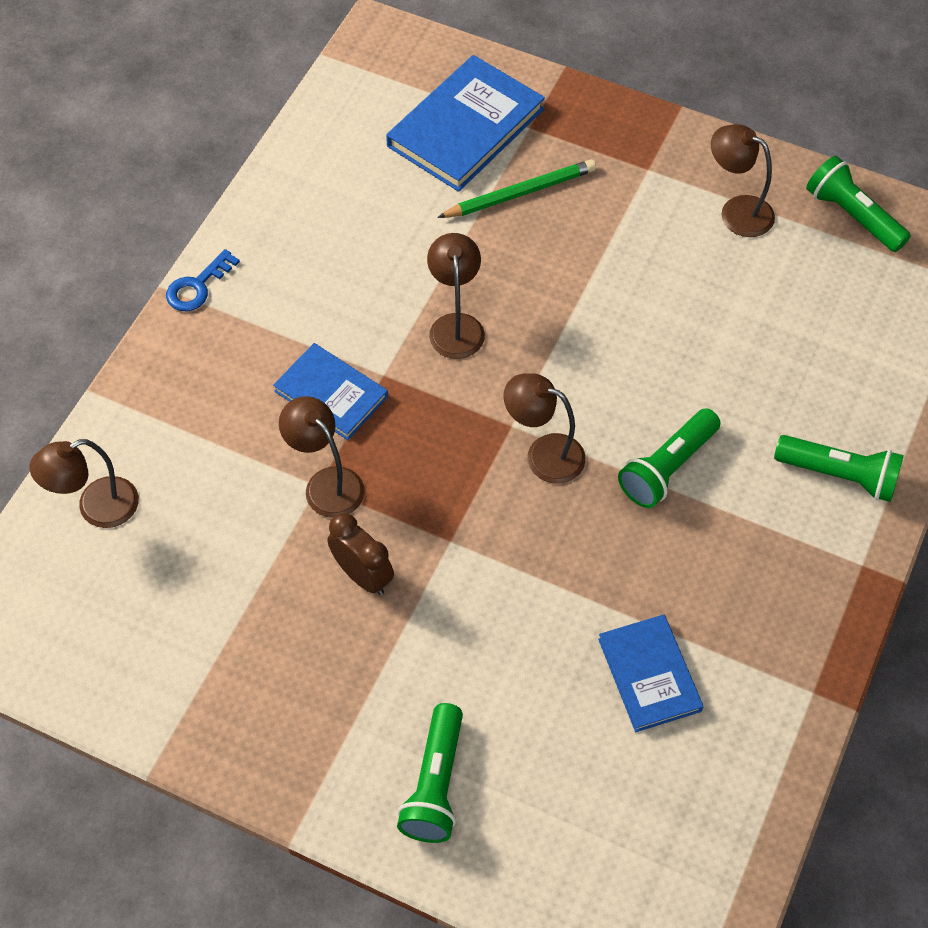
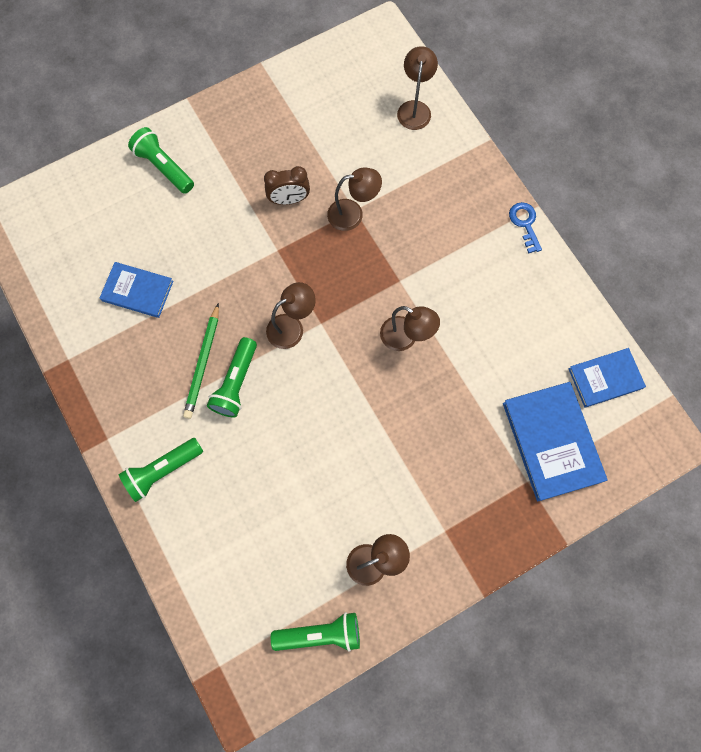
camera: 125 degrees right, 15 degrees up
blue book [273,343,388,440] -> blue book moved to [568,348,646,408]
green pencil [437,159,596,218] -> green pencil moved to [183,303,219,419]
green flashlight [618,408,721,508] -> green flashlight turned 150 degrees counterclockwise [207,337,257,418]

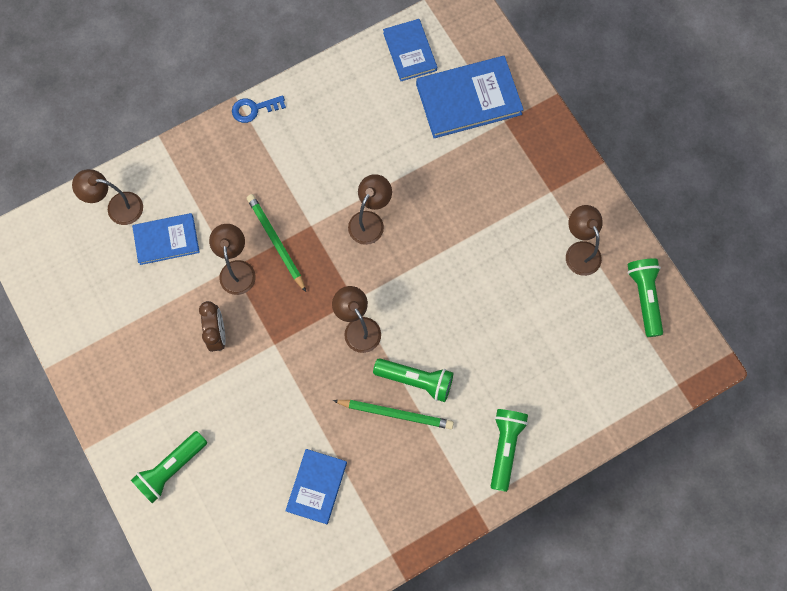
camera: 90 degrees left, 0 degrees up
green flashlight [118,438,203,502] -> green flashlight turned 135 degrees counterclockwise [491,409,528,492]
none -> blue book [132,213,200,265]
none -> green pencil [247,194,306,292]

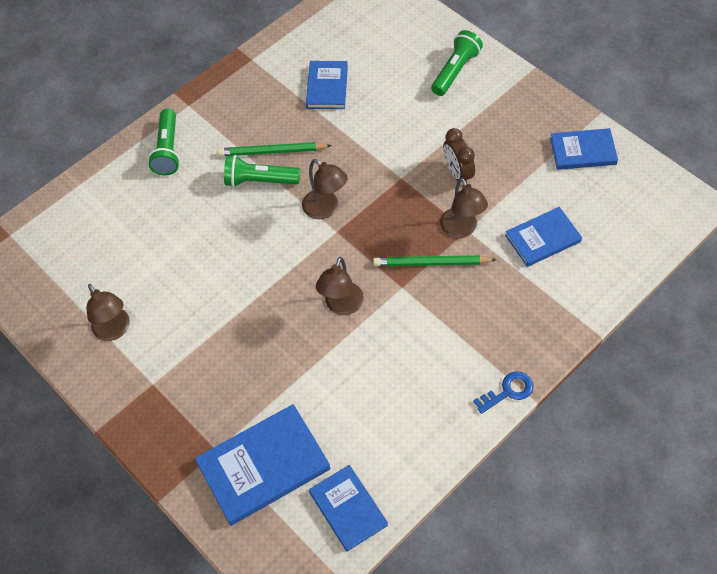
camera: 170 degrees right, 15 degrees down
brown lamp [72,169,143,225] -> none
green pencil [247,194,306,292] -> green pencil turned 135 degrees clockwise [373,255,497,266]
green flashlight [627,258,663,337] -> none
none -> blue book [550,128,618,170]

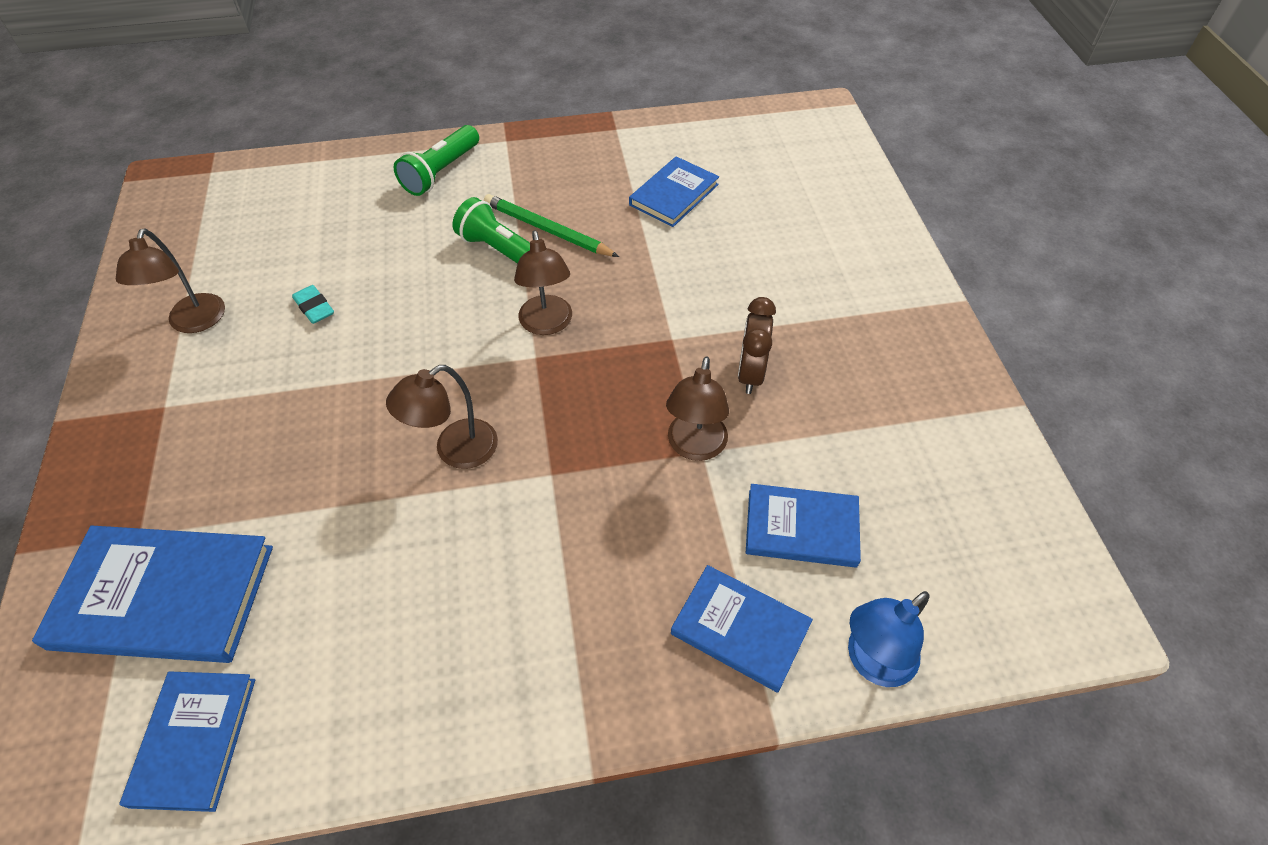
camera: 30 degrees right, 5 degrees down
green pencil [373,255,497,266] -> none
green flashlight [431,30,483,96] -> none
blue key [473,371,534,414] -> none
blue book [550,128,618,170] -> blue book moved to [671,565,813,692]
none -> turquoise eraser [292,285,334,324]
none -> blue lamp [848,591,930,687]

